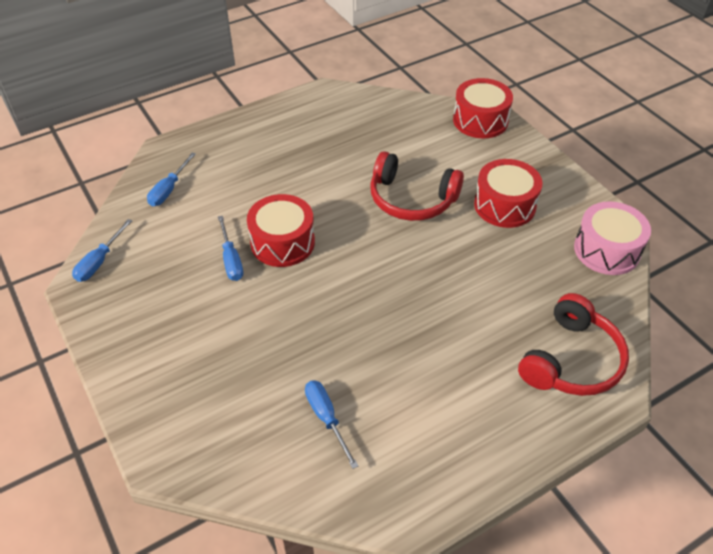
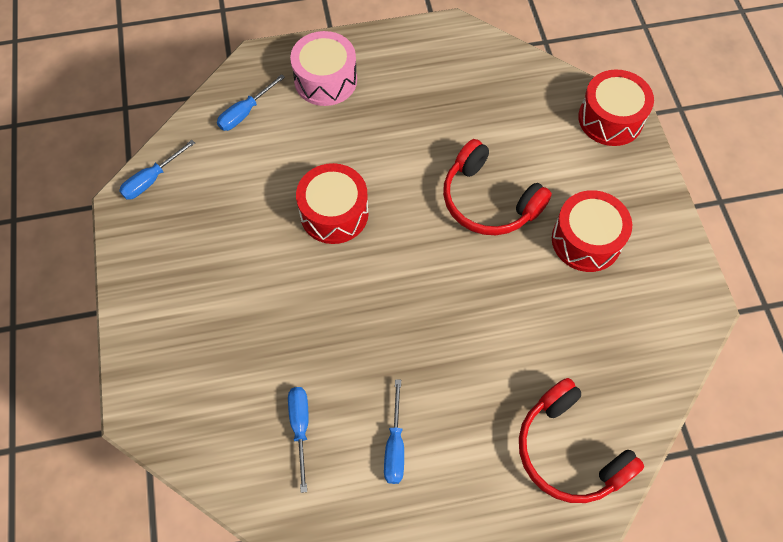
camera: 20 degrees right, 15 degrees up
blue screwdriver [218,216,243,281] -> blue screwdriver moved to [384,379,404,484]
red headphones [518,293,629,396] -> red headphones turned 90 degrees clockwise [519,378,644,503]
pink drum [574,201,651,275] -> pink drum moved to [290,31,357,106]

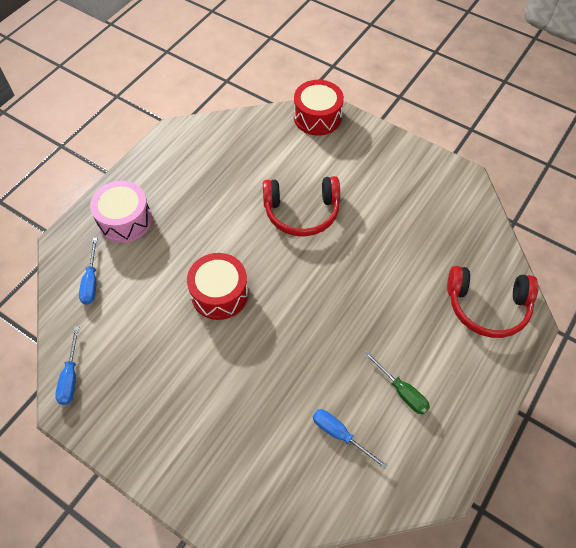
camera: 45 degrees left, 5 degrees down
blue screwdriver [384,379,404,484] -> green screwdriver [364,351,430,415]
red drum [552,190,632,272] -> none

